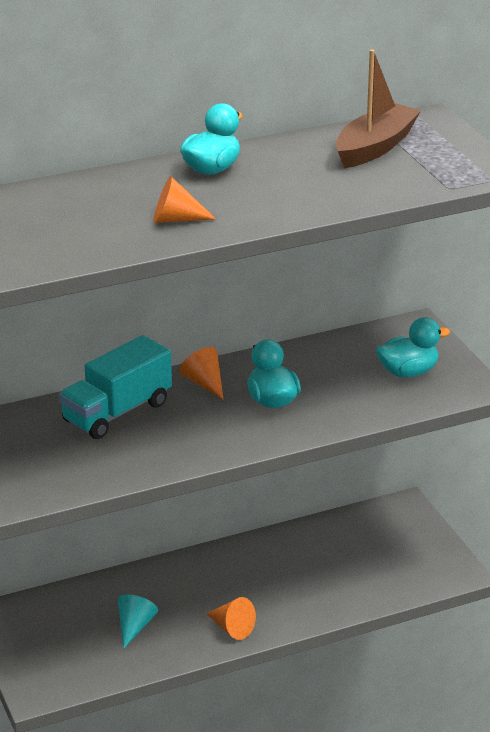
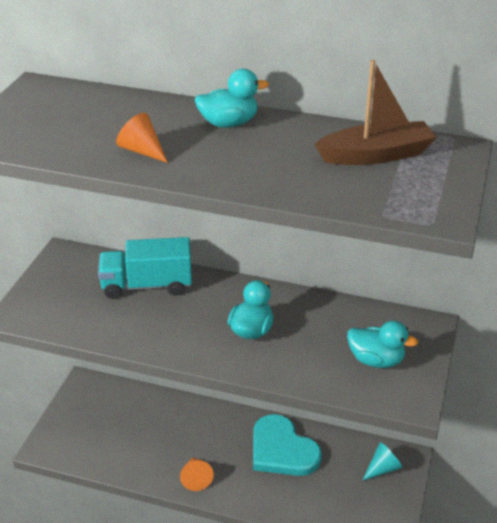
camera: 40 degrees right, 5 degrees up
turquoise cone [118,594,158,649] -> turquoise cone moved to [362,442,403,481]
orange cone [179,347,224,400] -> none
none -> turquoise heart [253,414,322,476]

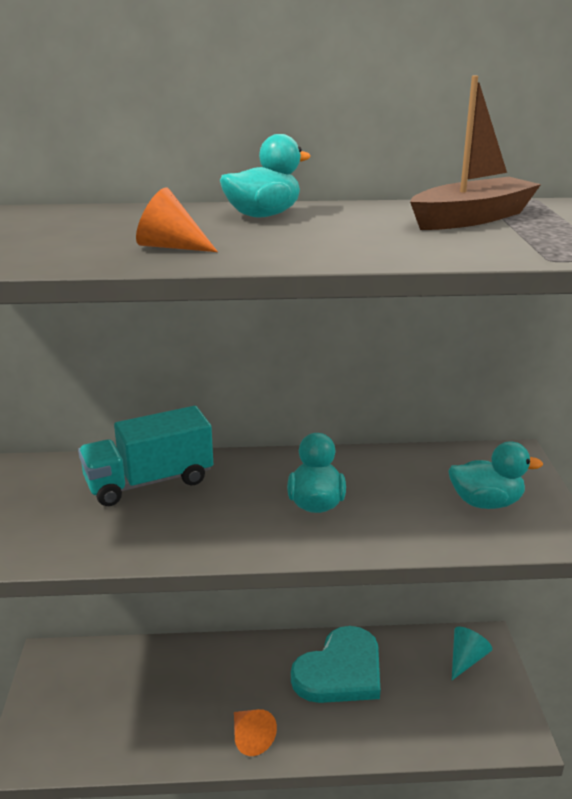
camera: 20 degrees left, 10 degrees down
turquoise heart [253,414,322,476] -> turquoise heart turned 75 degrees counterclockwise [291,626,380,703]

